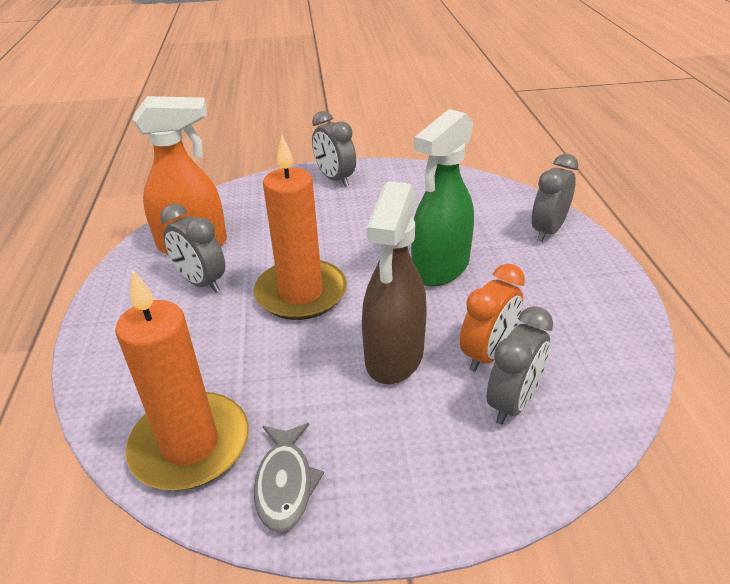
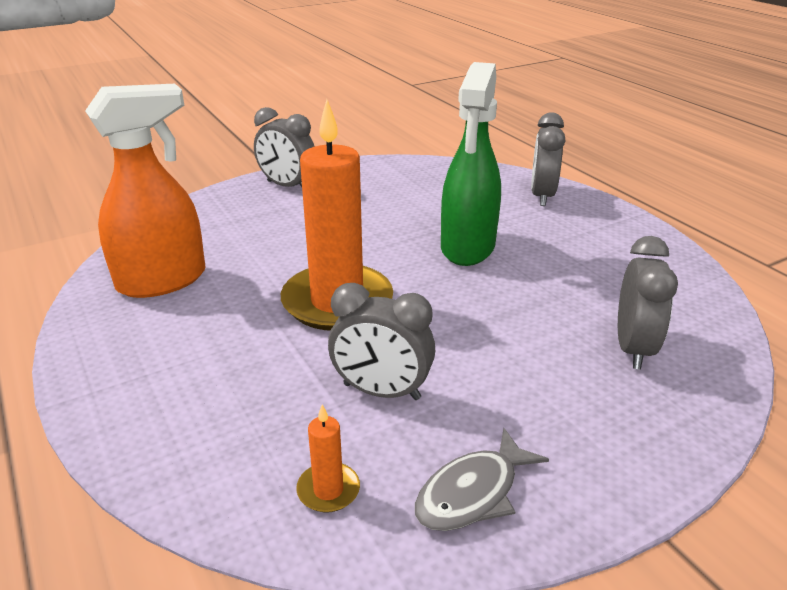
camera: 25 degrees left, 5 degrees down
orange candle [115,269,249,490] -> orange candle [296,404,360,513], size x0.41
grey clock [160,204,225,293] -> grey clock moved to [328,283,435,400]
grey fish [254,423,324,532] -> grey fish turned 75 degrees clockwise [415,428,549,531]
brown spray bottle [362,181,427,384] -> none
orange clock [460,264,525,372] -> none

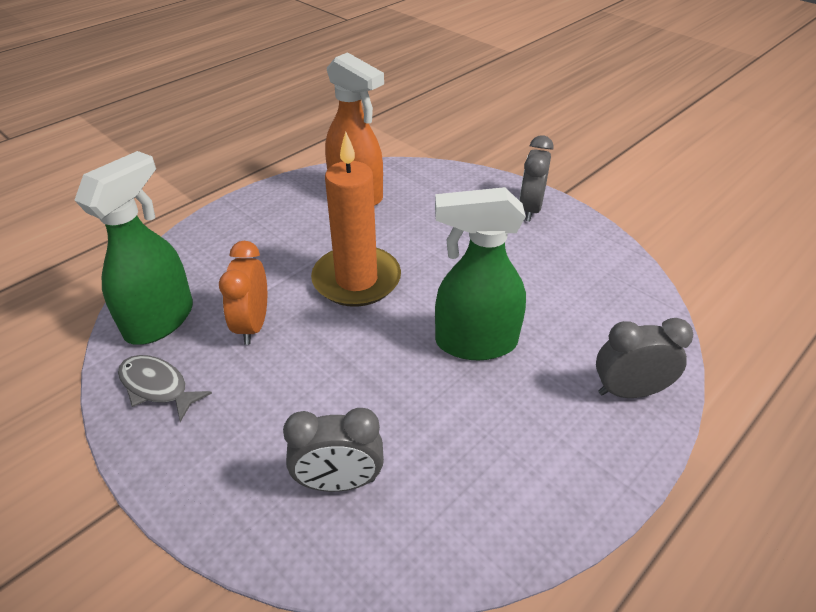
camera: 75 degrees right, 10 degrees up
orange candle [296,404,360,513] -> green spray bottle [74,151,193,345]
grey clock [328,283,435,400] -> orange clock [219,241,267,345]

